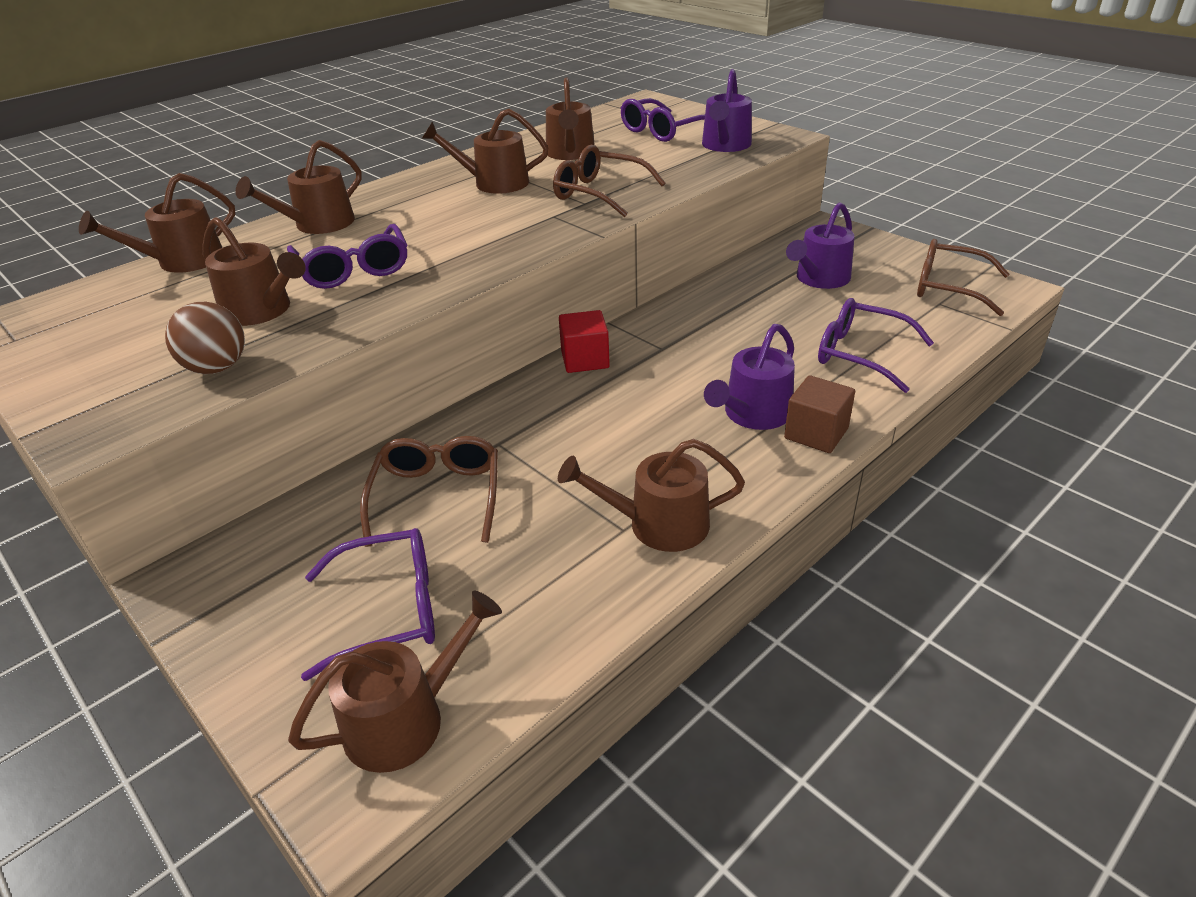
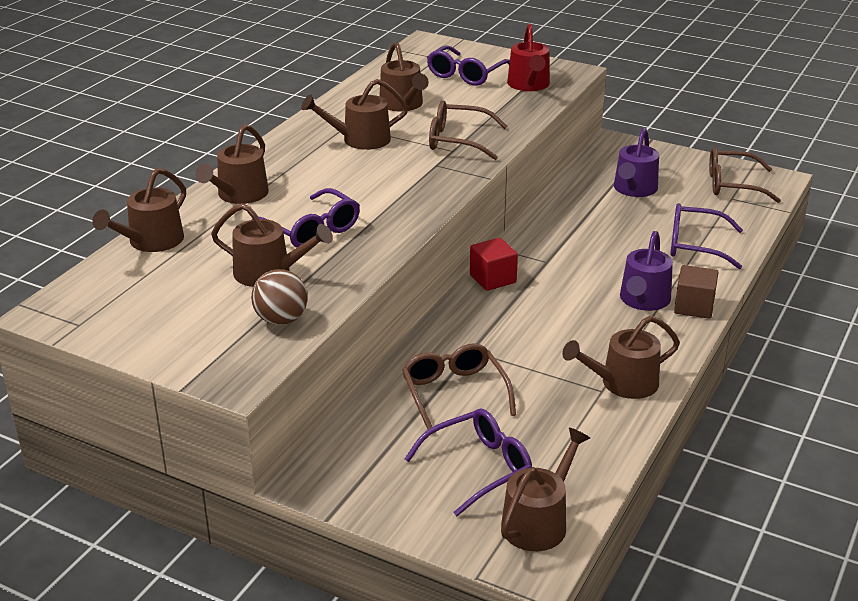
camera: 20 degrees left, 5 degrees down
purple watering can [702,69,752,152] -> red watering can [507,24,550,91]

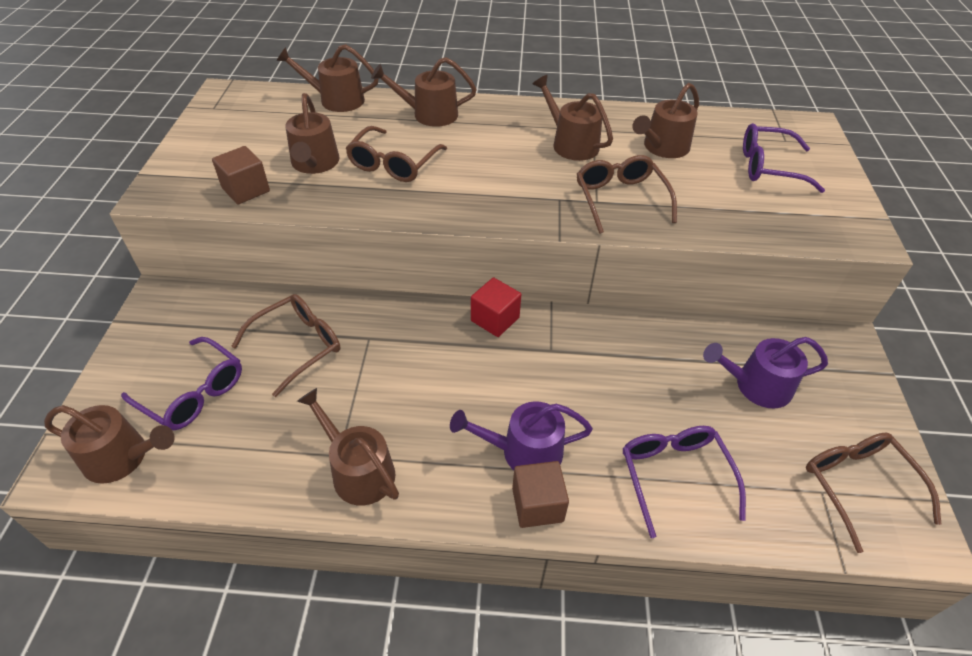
camera: 65 degrees right, 15 degrees up
purple glasses [251,188,360,248] -> brown glasses [346,126,447,182]
brown ball [251,269,308,325] -> brown cube [212,146,270,204]
red watering can [507,24,550,91] -> none

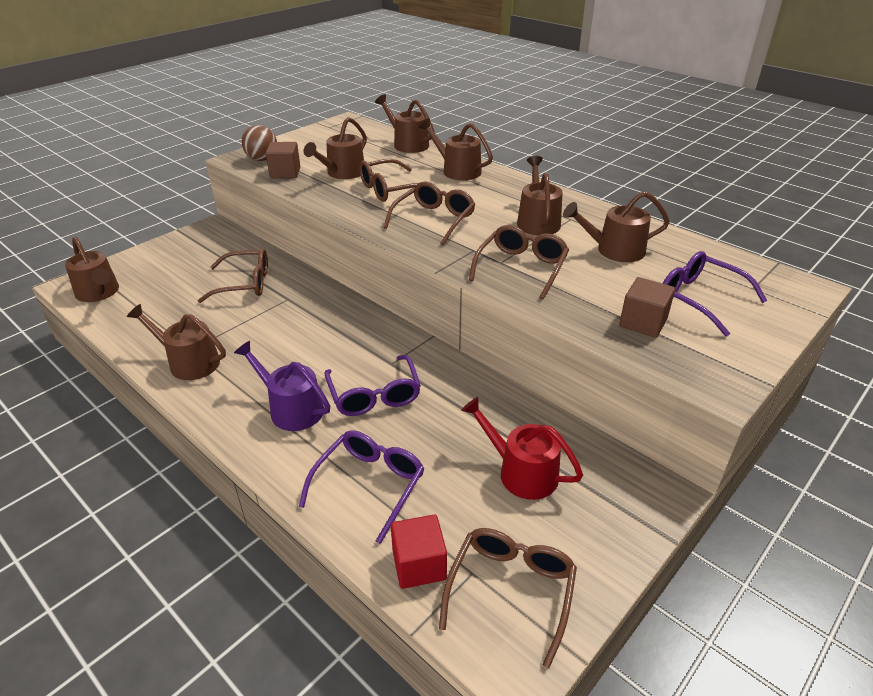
camera: 40 degrees right, 10 degrees down
purple glasses [121,337,242,430] -> purple glasses moved to [325,355,421,416]
brown watering can [297,388,399,505] -> brown watering can turned 60 degrees counterclockwise [127,304,226,380]
red cube [471,277,521,337] -> red cube moved to [391,514,447,589]
brown cube [512,461,569,528] -> brown cube moved to [619,277,675,338]
purple watering can [703,337,828,409] -> red watering can [461,397,583,500]
none -> brown ball [241,125,277,161]
none -> brown glasses [383,181,475,245]

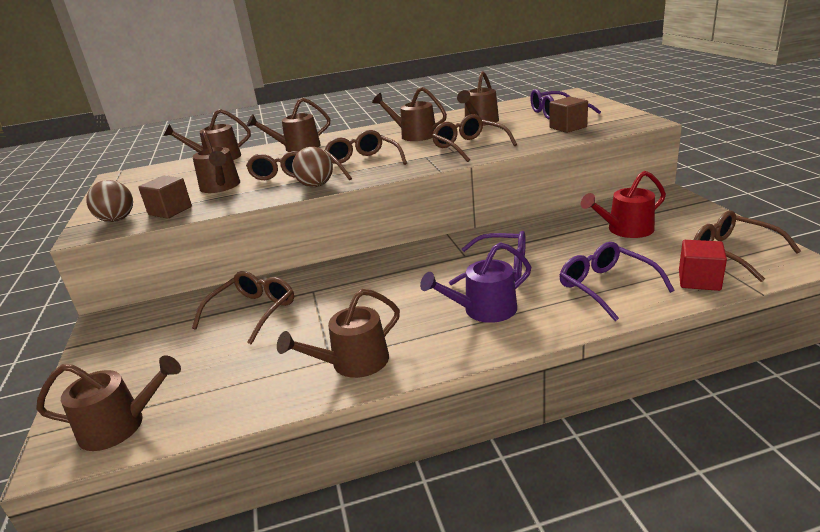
camera: 55 degrees left, 10 degrees down
none -> brown ball [292,147,333,187]

